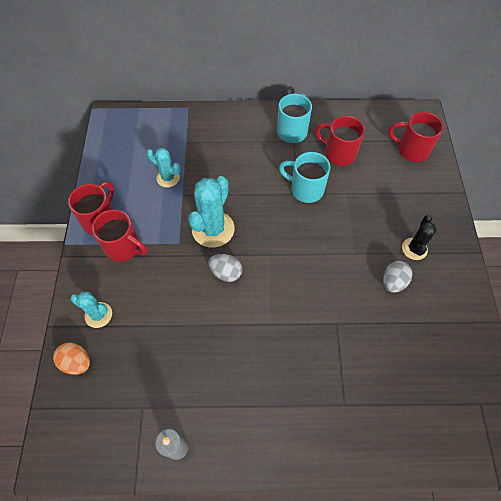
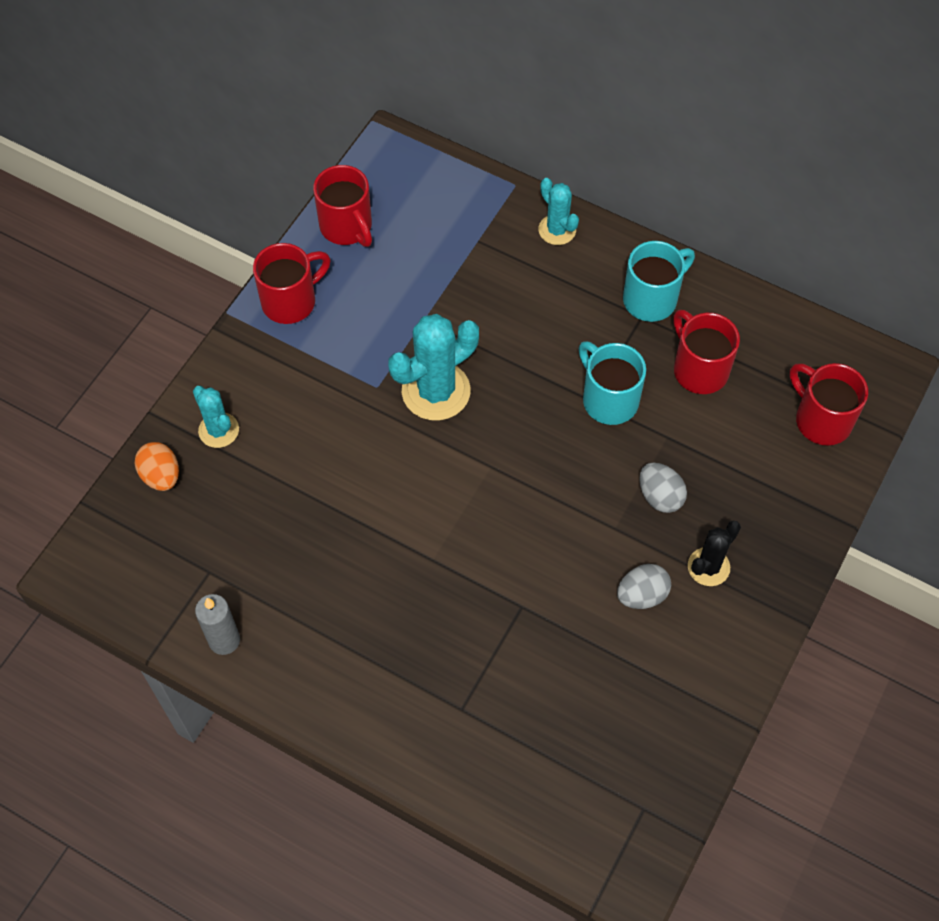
camera: 30 degrees right, 0 degrees up
red mug [92,209,148,262] -> red mug moved to [313,165,372,247]
turquoise cactus [147,148,181,187] -> turquoise cactus moved to [538,178,579,245]
grey egg [208,254,242,282] -> grey egg moved to [639,463,687,513]

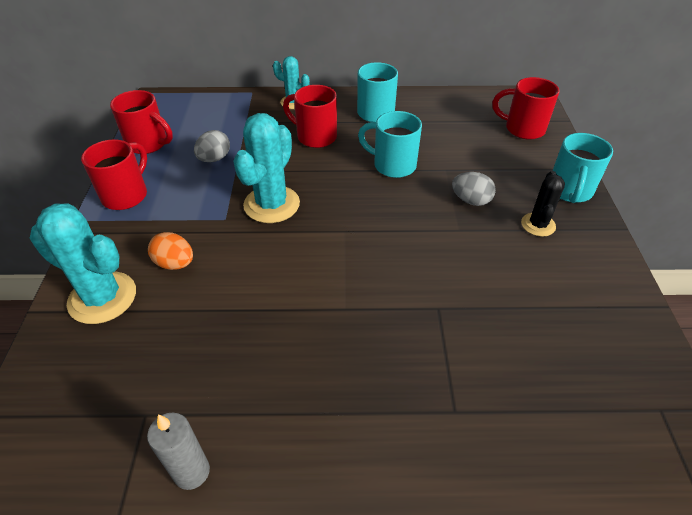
camera: 30 degrees left, 15 degrees down
orange egg [135,442,179,491] -> orange egg moved to [148,232,193,270]
turquoise cactus [193,386,239,448] -> turquoise cactus [29,203,136,324], size x1.72
grey egg [617,564,671,609] -> grey egg moved to [194,130,230,162]
red mug [673,310,740,394] -> red mug moved to [283,85,337,148]
none -> turquoise mug [553,133,613,203]

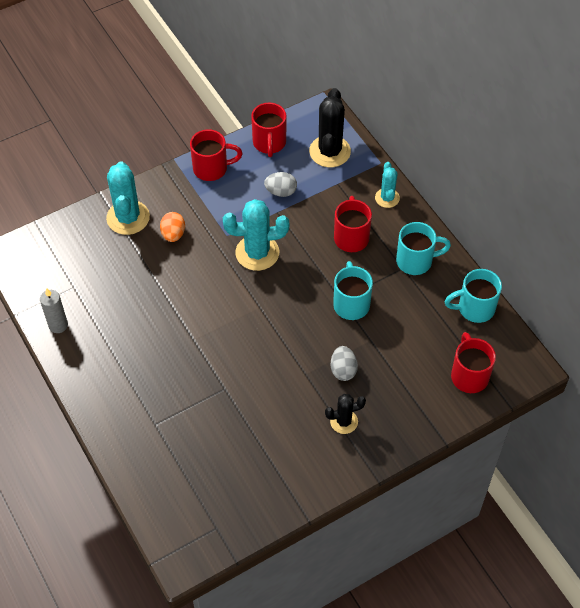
camera: 60 degrees right, 10 degrees up
turquoise mug [553,133,613,203] -> turquoise mug moved to [444,269,502,323]
none -> black cactus [309,88,351,167]

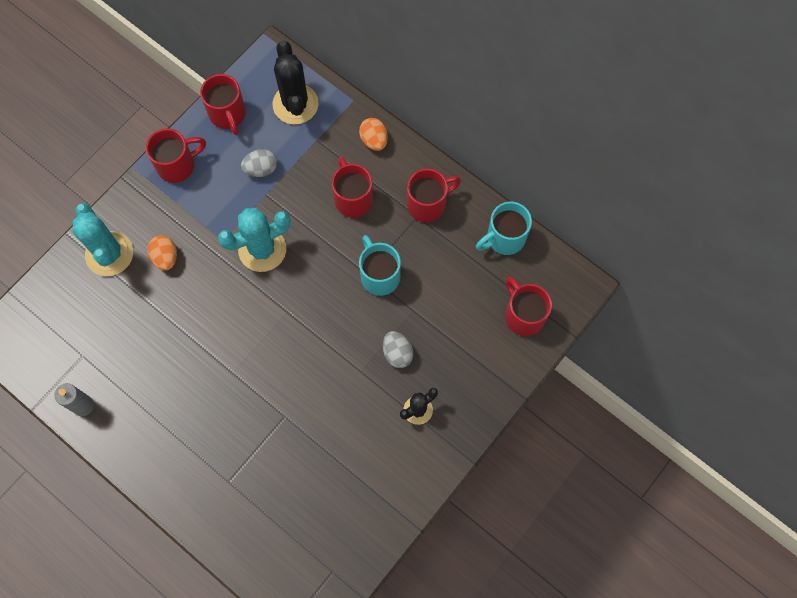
camera: 20 degrees left, 15 degrees up
turquoise cactus [375,162,400,208] -> orange egg [359,118,388,151]
turquoise mug [396,222,451,275] -> red mug [407,168,461,222]

